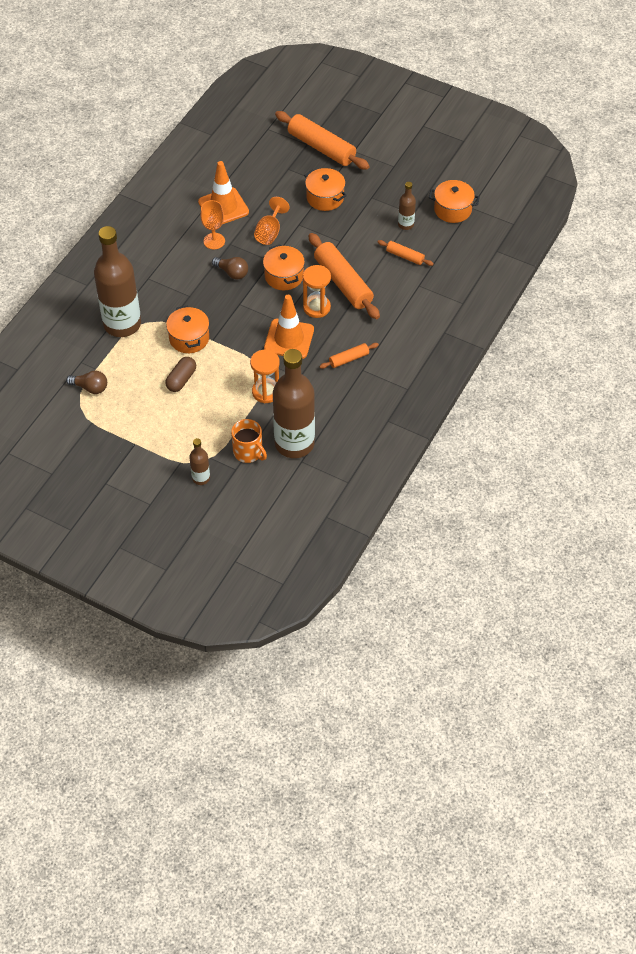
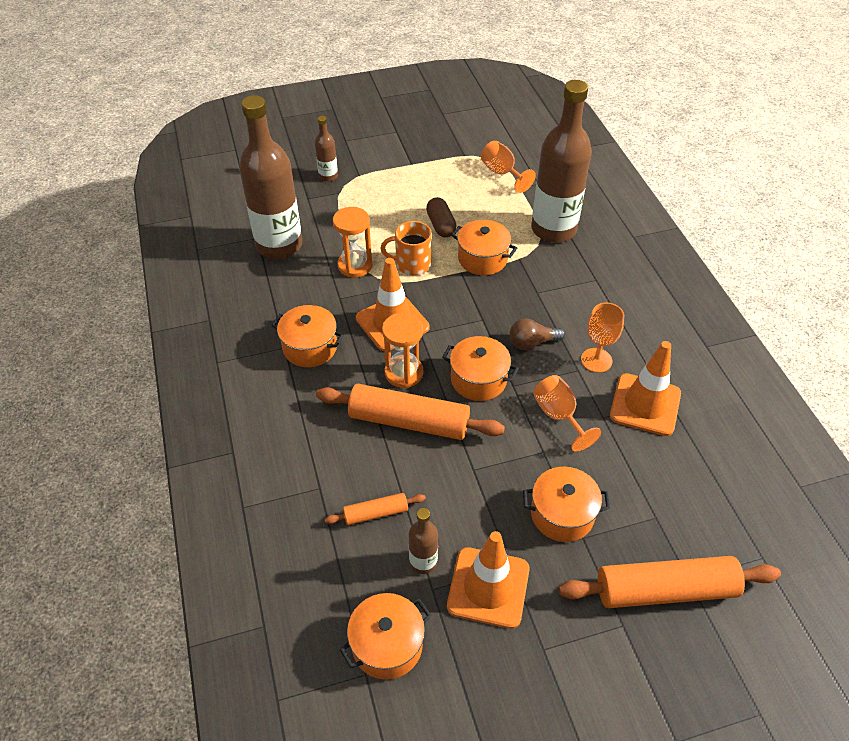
camera: 135 degrees right, 5 degrees down
brown light bulb [66,370,107,394] -> orange goblet [481,141,536,193]
orange mug [231,419,267,463] -> orange mug moved to [381,221,432,275]
orange rolling pin [319,343,379,369] -> orange pot [271,305,344,367]
none -> orange traffic cone [447,531,530,629]

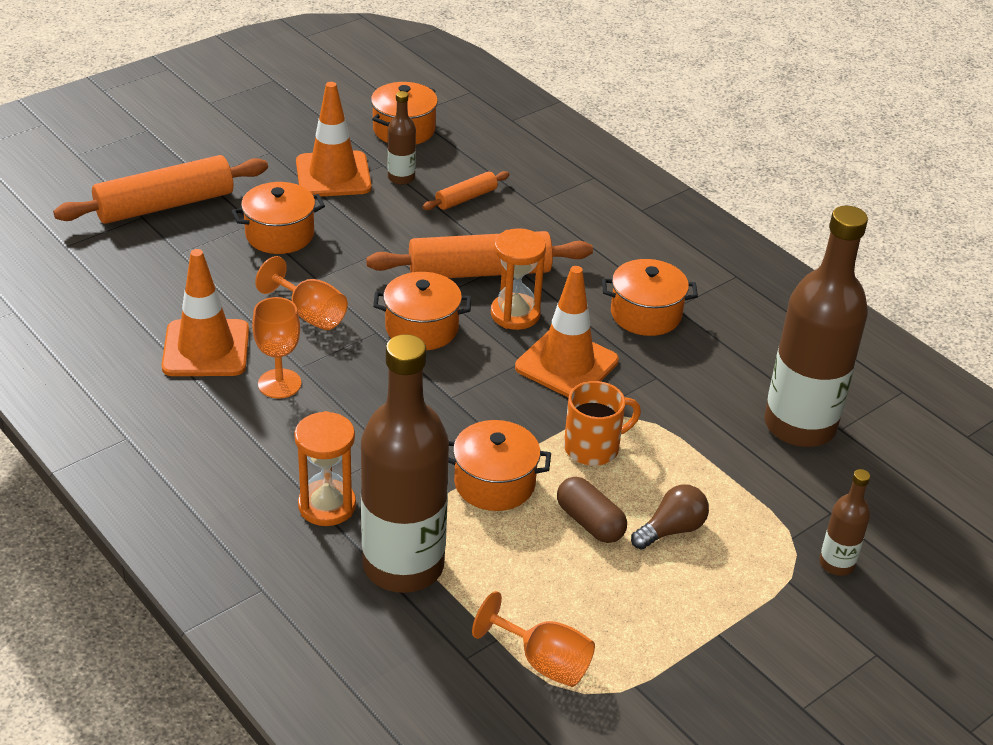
camera: 155 degrees right, 10 degrees down
orange hourglass [333,207,372,278] -> orange hourglass moved to [294,411,356,526]
brown light bulb [510,319,565,350] -> brown light bulb moved to [631,485,709,550]

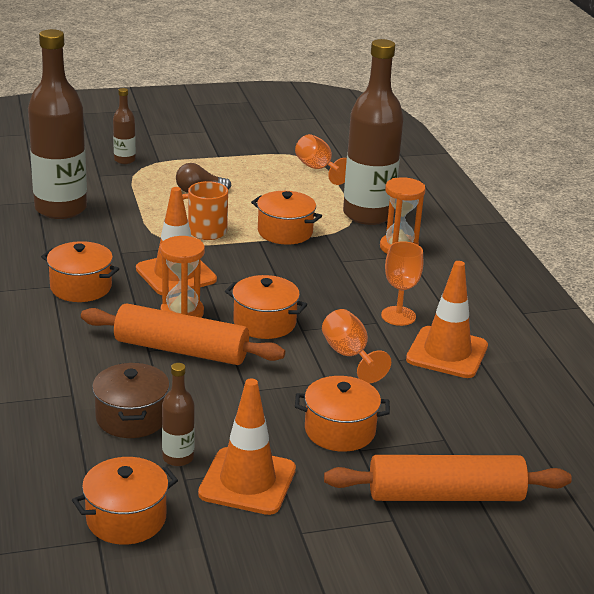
camera: 155 degrees left, 10 degrees down
orange rolling pin [423,171,509,210] -> brown pot [92,363,170,438]
brown capsule [557,477,627,543] -> none

